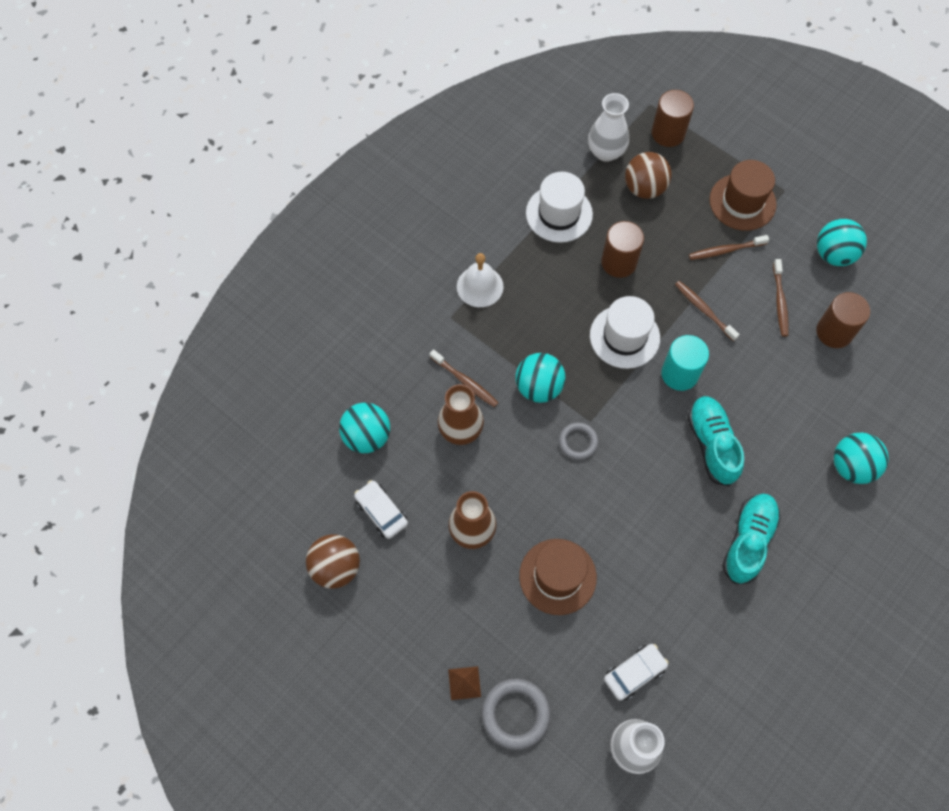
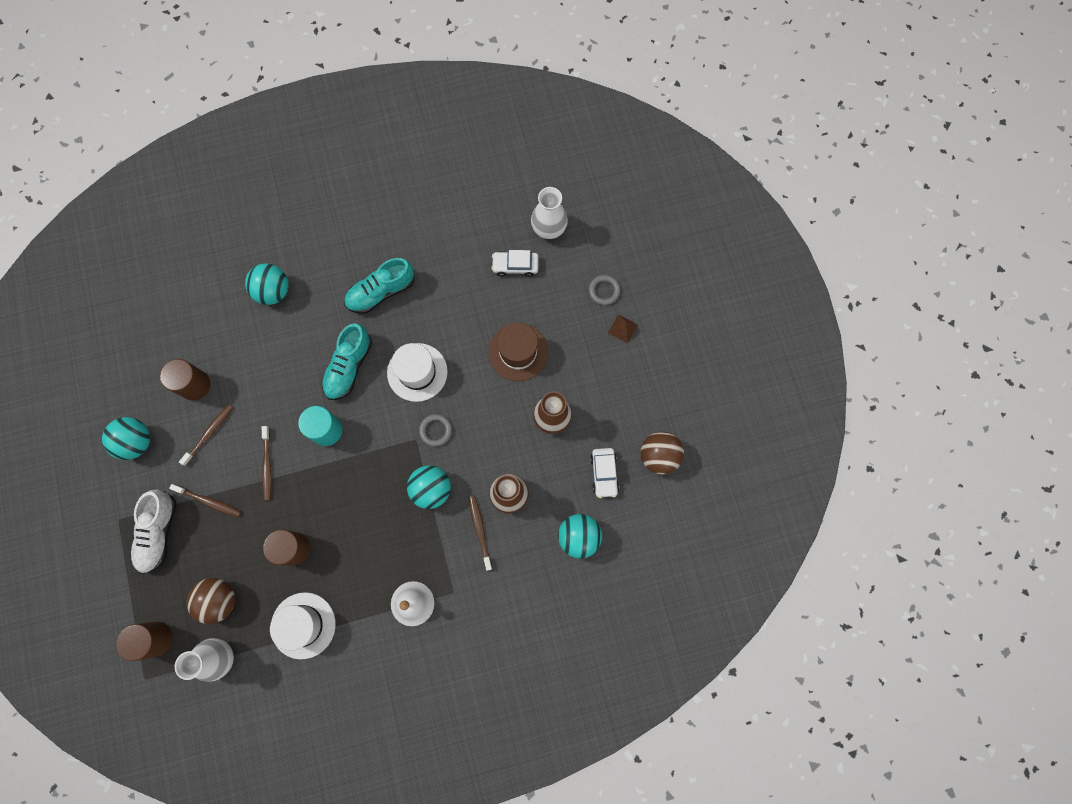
camera: 145 degrees left, 10 degrees up
grey ring [482,679,551,750] -> grey ring [589,275,620,305], size x0.64
white hat [590,296,660,369] -> white hat moved to [387,343,448,402]
brown hat [709,160,777,231] -> white shoe [131,489,176,574]

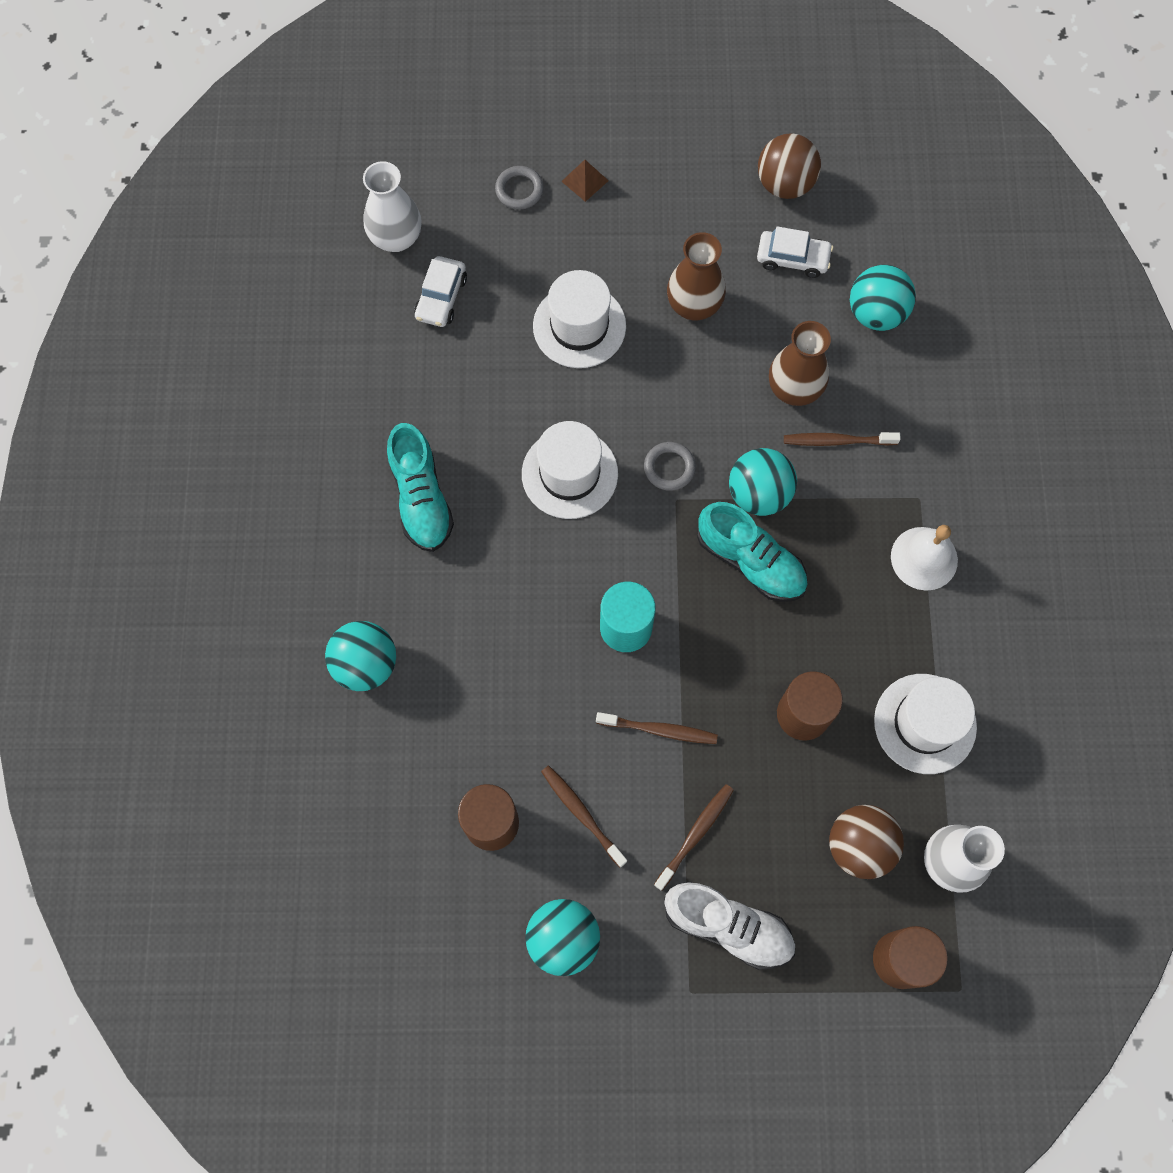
camera: 75 degrees left, 5 degrees down
turquoise shoe [322,323,372,400] -> turquoise shoe moved to [697,502,808,602]
brown hat [488,322,548,381] -> white hat [533,270,626,368]

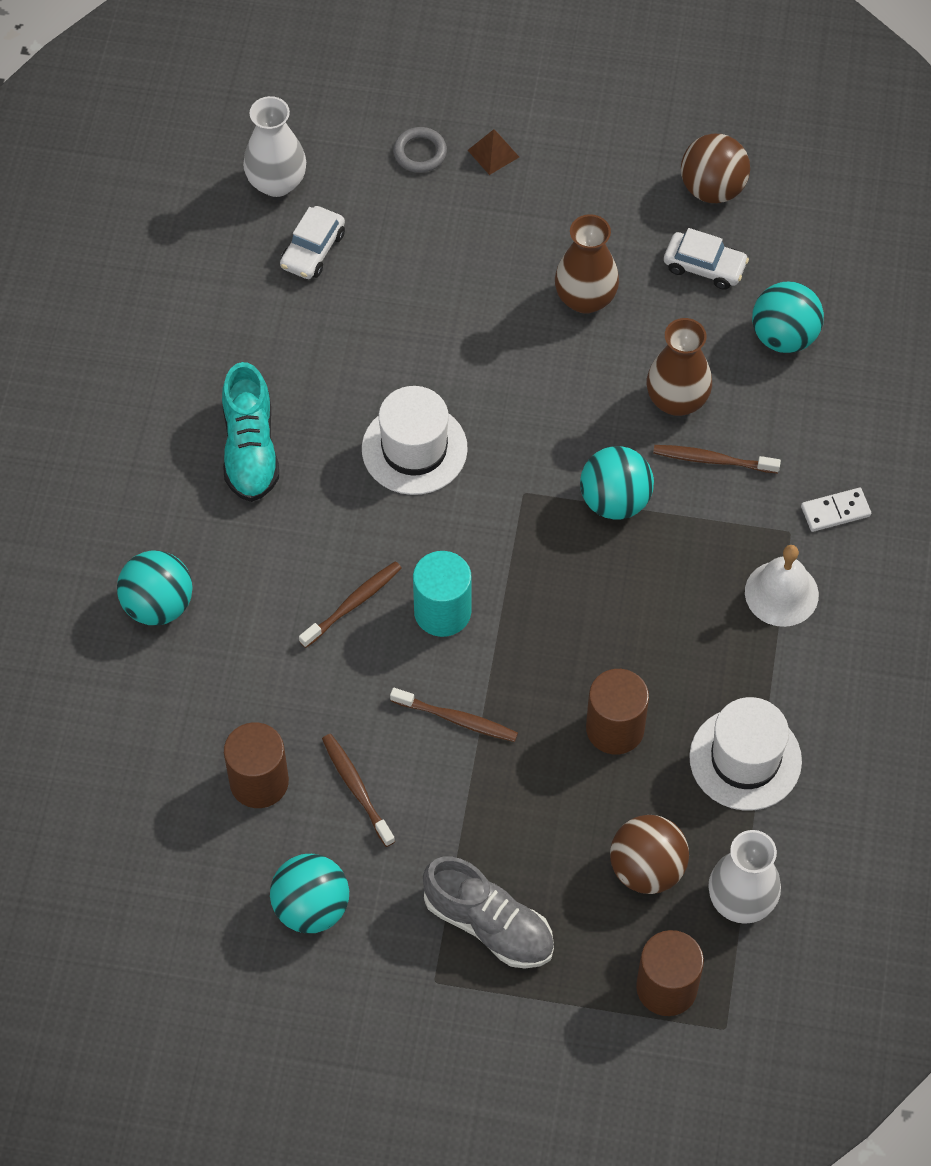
camera: 10 degrees right, 10 degrees down
white hat [533,270,626,368] -> none
grey ring [644,442,696,491] -> none
brown toothbrush [654,784,734,891] -> brown toothbrush moved to [299,561,402,648]
white shoe [664,882,795,970] -> grey shoe [423,857,554,969]
turquoise shoe [697,502,808,602] -> none
none -> white domino [801,488,871,532]

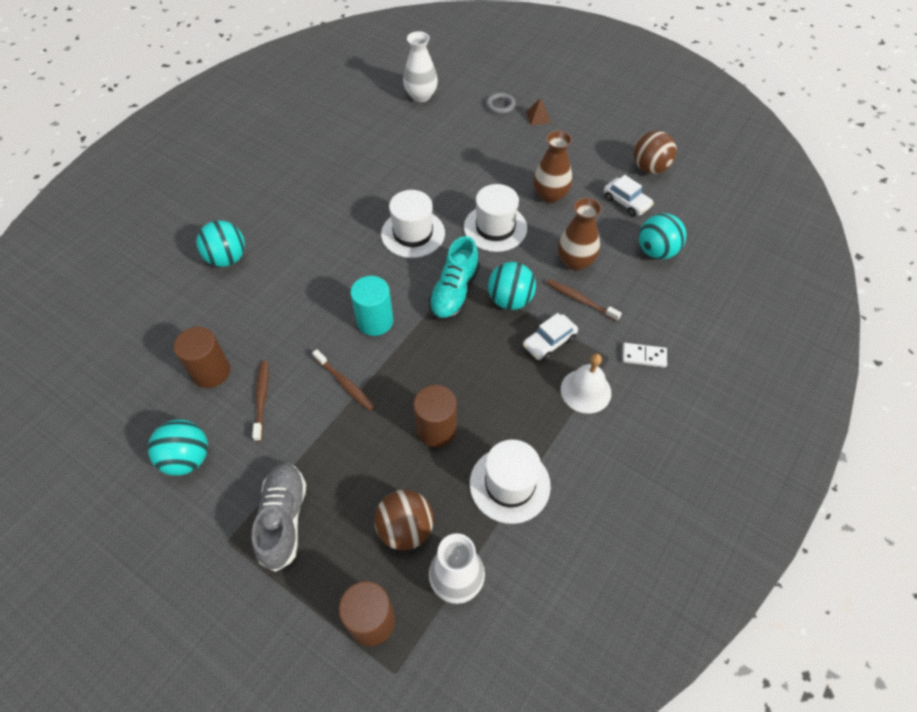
camera: 25 degrees right, 5 degrees down
turquoise shoe [222,362,279,502] -> turquoise shoe moved to [428,236,480,321]
white car [280,206,345,279] -> white car moved to [523,313,578,361]
brown toothbrush [299,561,402,648] -> none
grey shoe [423,857,554,969] -> grey shoe turned 150 degrees counterclockwise [252,463,306,572]
none -> white hat [464,184,527,252]

